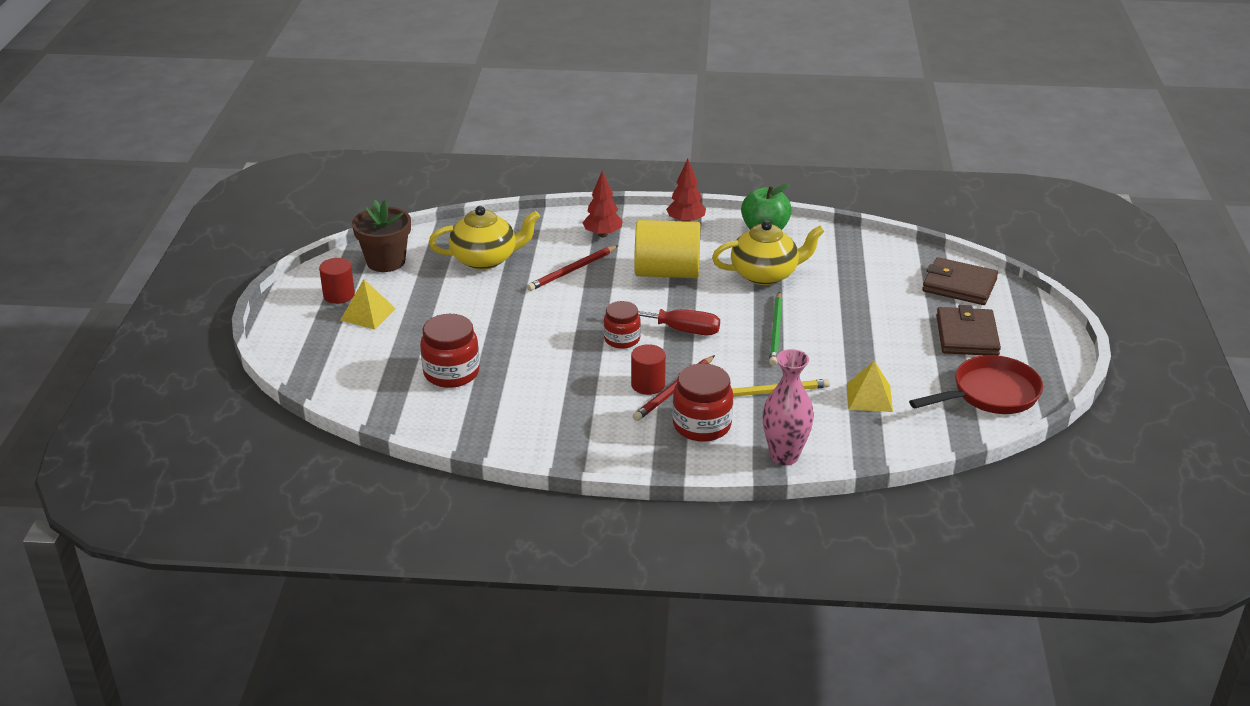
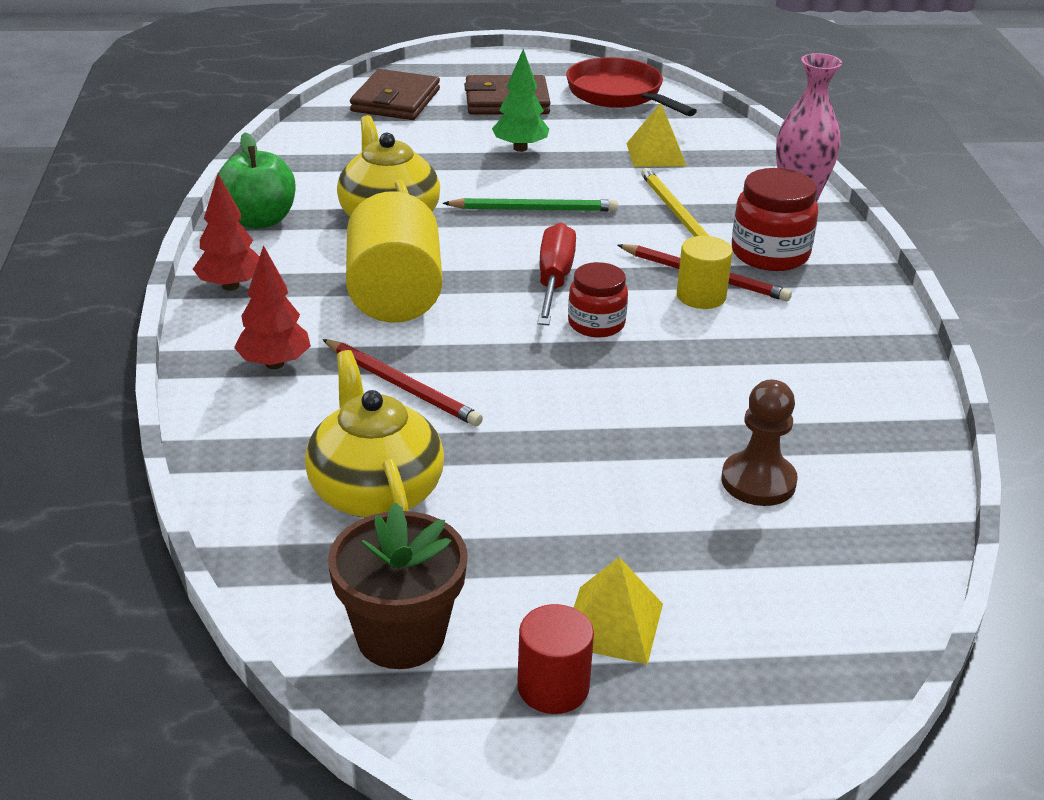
camera: 100 degrees left, 0 degrees up
red jar [420,314,480,388] -> brown pawn [721,380,798,506]
red cylinder [631,344,666,395] -> yellow cylinder [677,236,733,309]
none -> green tree [492,49,549,152]

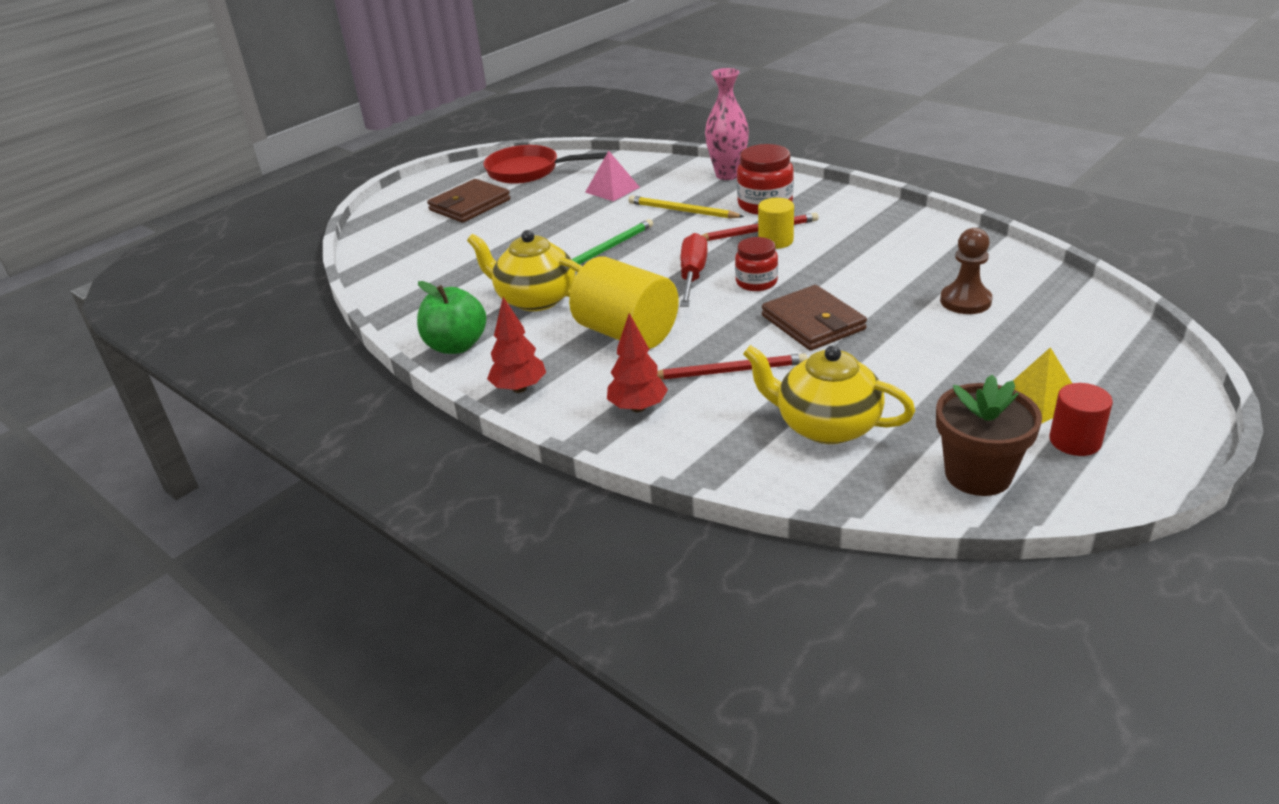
camera: 40 degrees left, 0 degrees up
brown wallet [350,69,440,120] -> brown wallet moved to [762,285,867,351]
green tree [492,49,549,152] -> none
red screwdriver [537,223,576,325] -> red screwdriver turned 45 degrees clockwise [680,233,708,307]
yellow pyramid [626,103,686,167] -> pink pyramid [585,151,640,201]

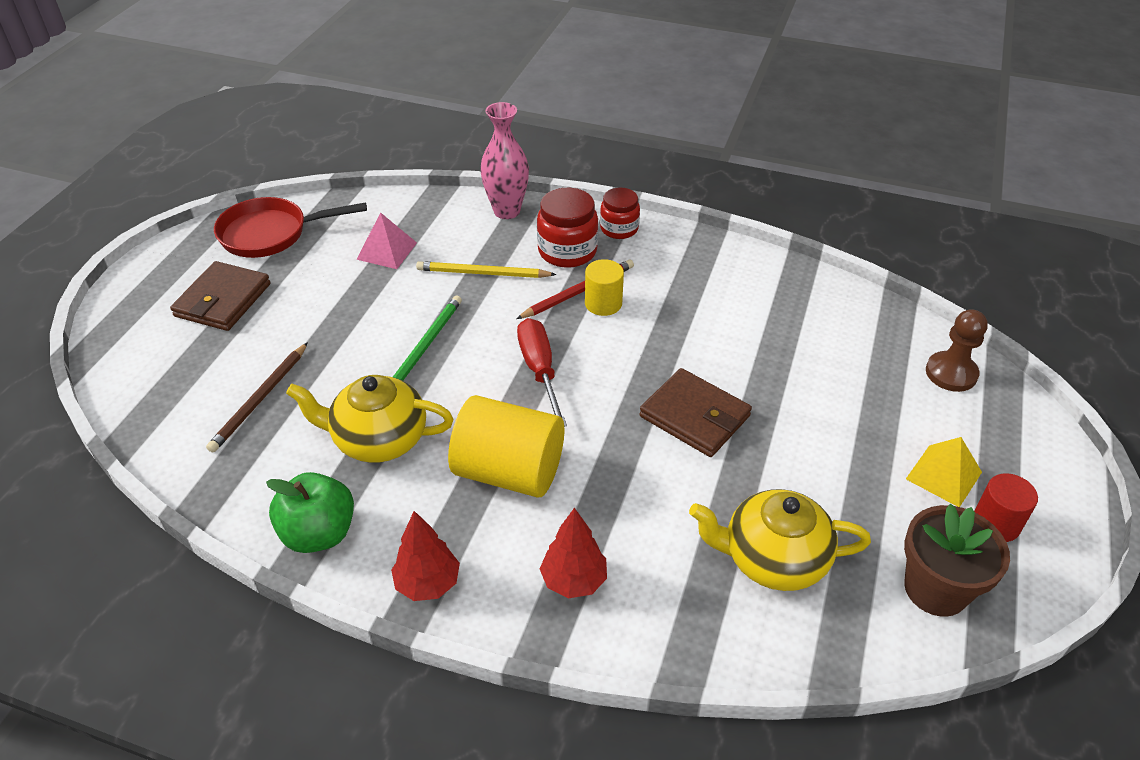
camera: 25 degrees left, 10 degrees up
red pencil [657,353,808,380] -> none
red jar [735,237,778,291] -> red jar moved to [600,187,640,239]
brown pawn [940,228,992,314] -> brown pawn moved to [926,309,988,392]
none -> brown pencil [206,342,308,452]

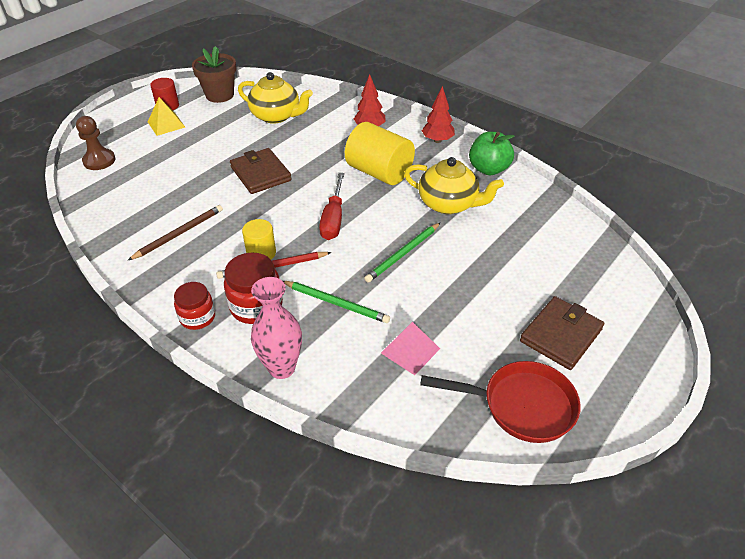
camera: 160 degrees left, 0 degrees up
brown pencil [206,342,308,452] -> brown pencil moved to [127,205,223,261]
yellow pencil [416,261,557,278] -> green pencil [283,281,390,323]

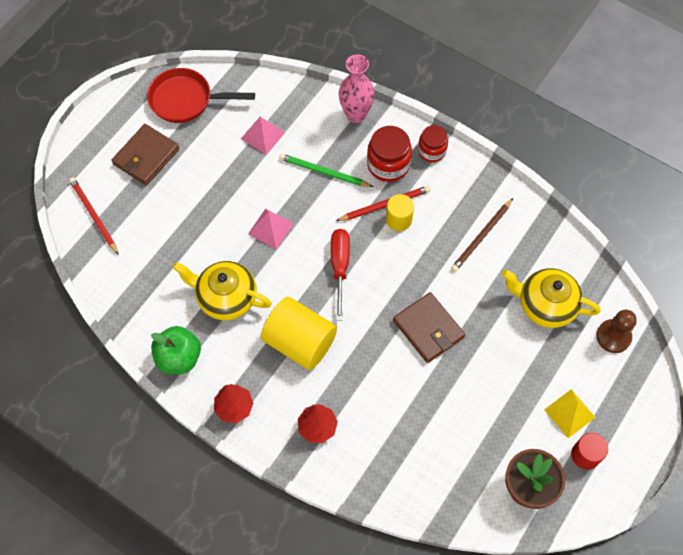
camera: 175 degrees right, 20 degrees up
yellow teapot [238,72,313,124] -> yellow teapot moved to [502,268,601,328]
green pencil [364,223,440,282] -> pink pyramid [248,209,294,249]
none -> red pencil [69,177,119,255]

